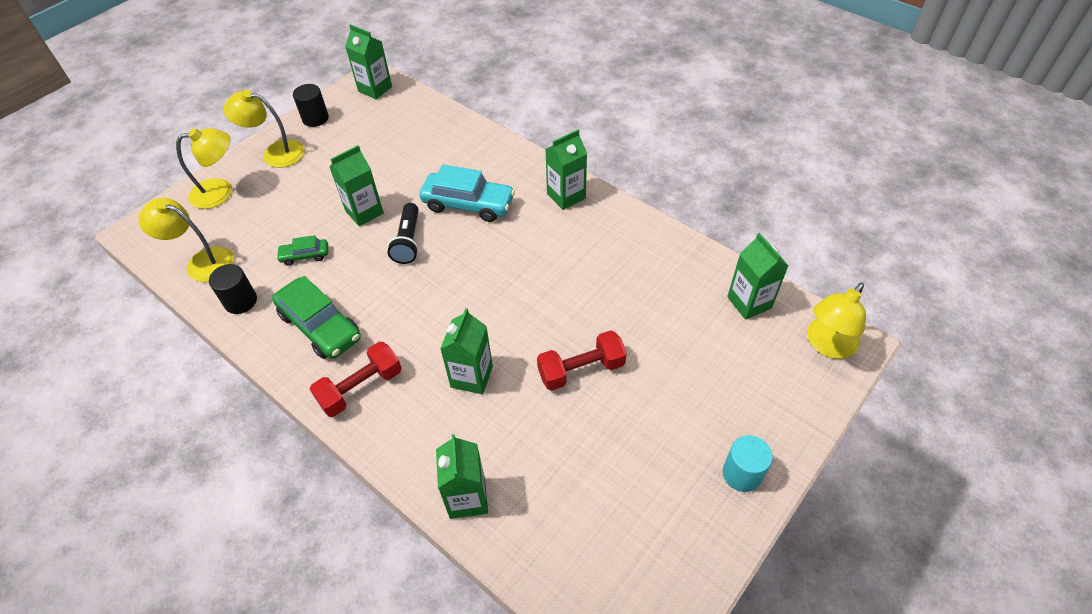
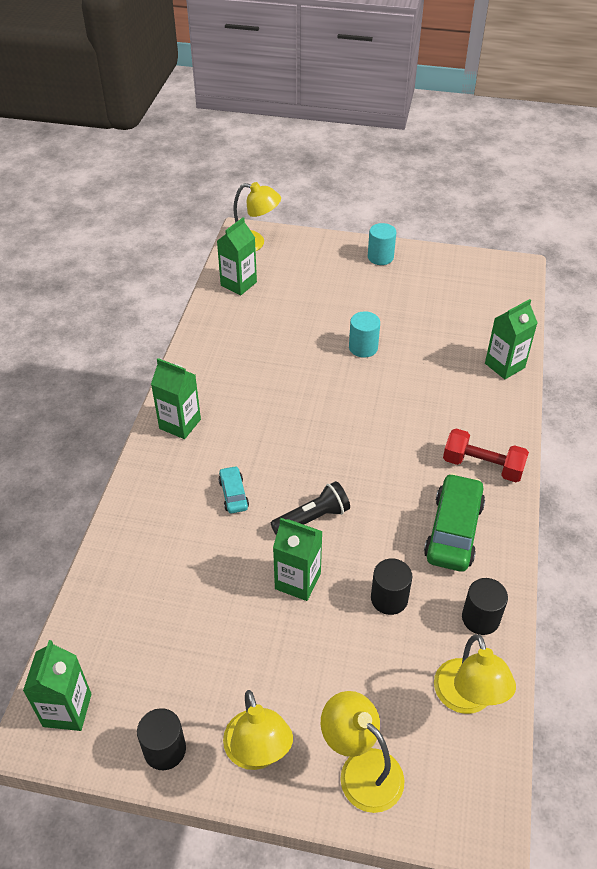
camera: 120 degrees left, 5 degrees down
green car [276,235,328,266] -> black cylinder [371,559,412,615]
turquoise car [419,164,515,222] -> turquoise car [218,466,249,513], size x0.52
green carton [440,308,493,394] -> none
red dumbbell [537,330,627,391] -> turquoise cylinder [349,311,380,358]

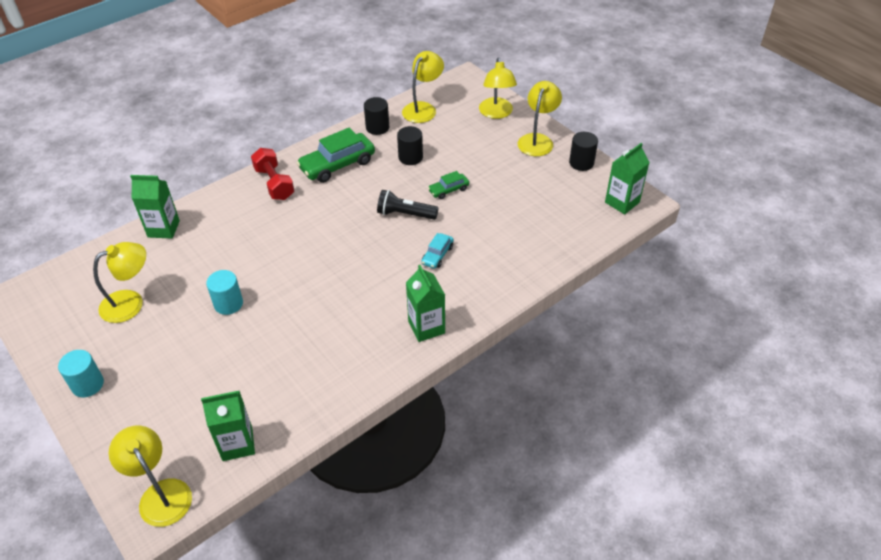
camera: 140 degrees left, 0 degrees up
green carton [273,518,323,601] -> green car [428,171,469,199]
none -> yellow lamp [93,242,146,323]

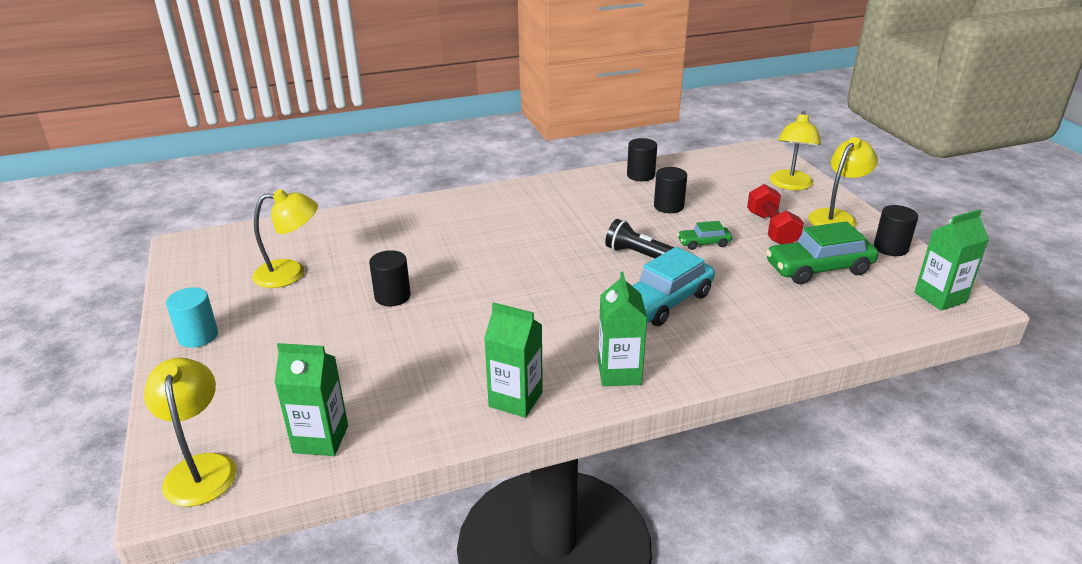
camera: 20 degrees right, 15 degrees down
green carton [130,175,180,239] -> green carton moved to [484,302,543,418]
turquoise cylinder [206,270,243,315] -> black cylinder [369,250,411,306]
red dumbbell [251,148,294,200] -> red dumbbell moved to [747,184,804,244]
green car [297,128,375,183] -> green car moved to [766,221,878,284]
yellow lamp [402,51,444,123] -> none
turquoise car [421,233,454,269] -> turquoise car [632,247,715,326], size x1.93

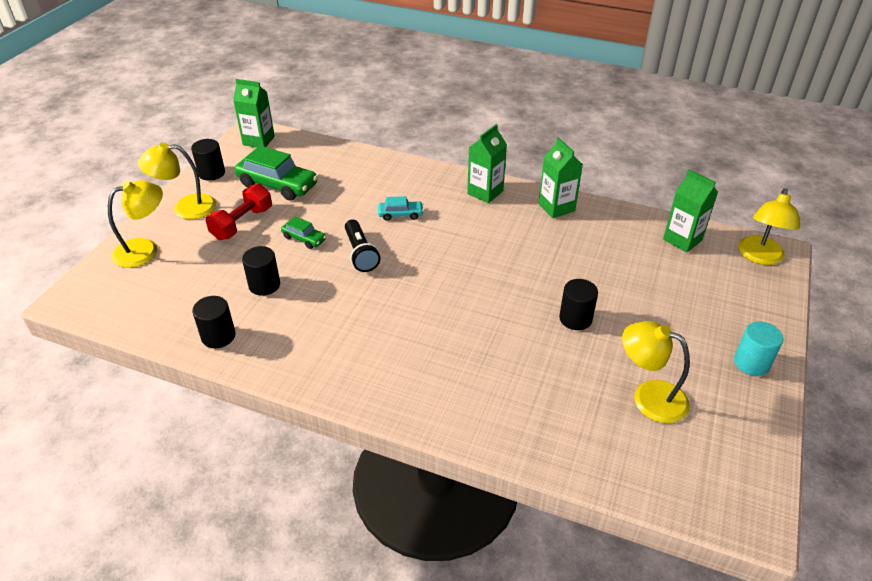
camera: 140 degrees left, 10 degrees up
turquoise car [632,247,715,326] -> turquoise car [378,196,424,221], size x0.52

